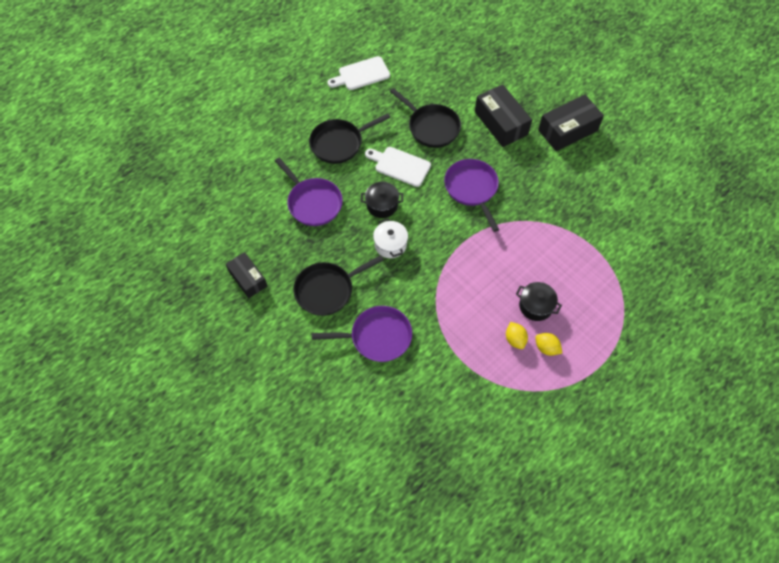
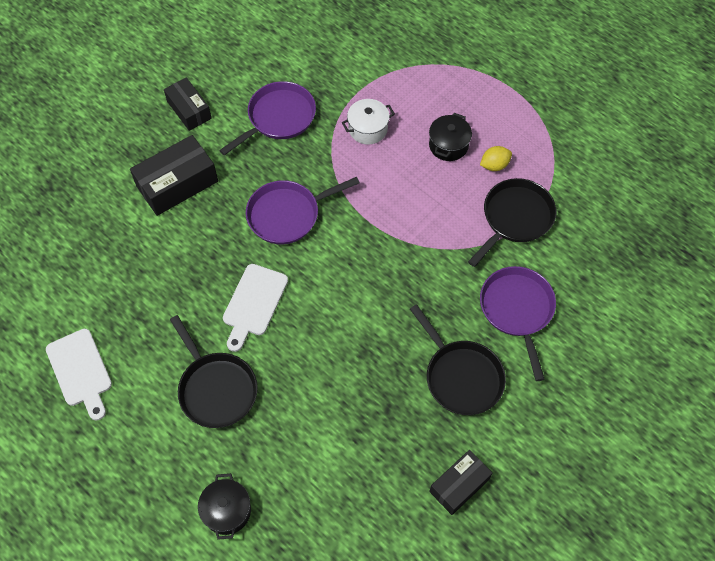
camera: 95 degrees left, 0 degrees up
purple pan [275,158,343,226] -> purple pan moved to [219,81,316,155]
black pot [361,182,403,218] -> black pot moved to [198,473,251,540]
white pot [373,218,408,258] -> white pot moved to [342,99,395,145]
black pan [390,88,461,148] -> black pan moved to [468,178,556,267]
yellow lemon [535,333,562,356] -> none
black box [538,95,604,151] -> black box [164,77,212,131], size x0.65

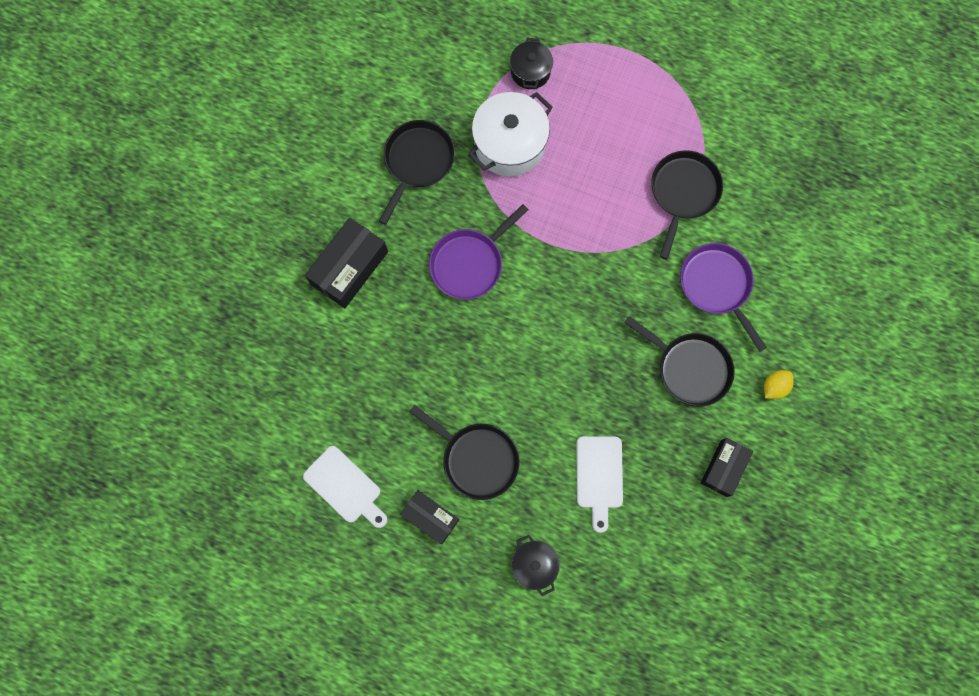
camera: 20 degrees left, 15 degrees up
black box [164,77,212,131] -> black box moved to [400,490,459,544]
purple pan [219,81,316,155] -> black pan [379,120,455,225]
white cutting board [223,264,288,352] -> white cutting board moved to [576,436,623,533]
white pot [342,99,395,145] -> white pot [468,92,553,177], size x1.75
black pot [429,113,472,161] -> black pot moved to [510,38,553,89]
yellow lemon [480,146,512,171] -> yellow lemon moved to [764,370,794,399]

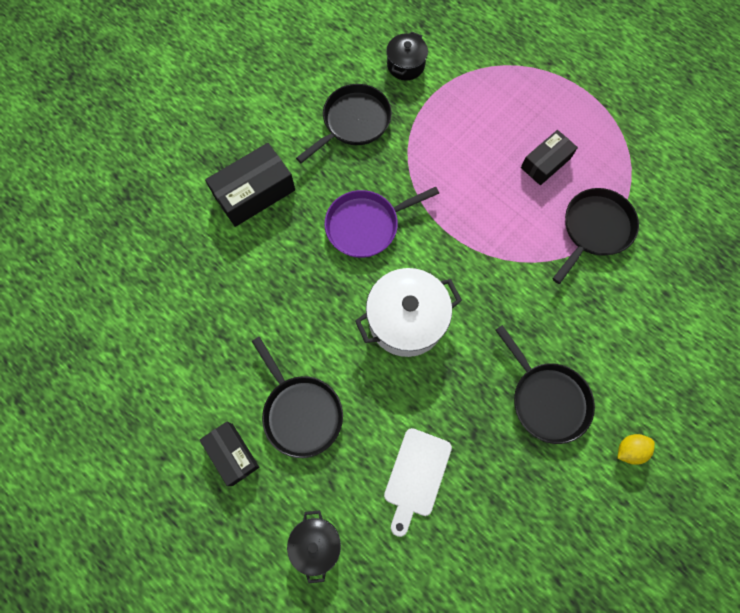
camera: 20 degrees right, 5 degrees down
white cutting board [303,446,388,528] -> none
white pot [468,92,553,177] -> white pot moved to [355,268,462,357]
black pot [510,38,553,89] -> black pot moved to [386,31,428,80]
purple pan [680,243,767,352] -> none
black box [701,438,753,497] -> black box moved to [521,130,578,185]

